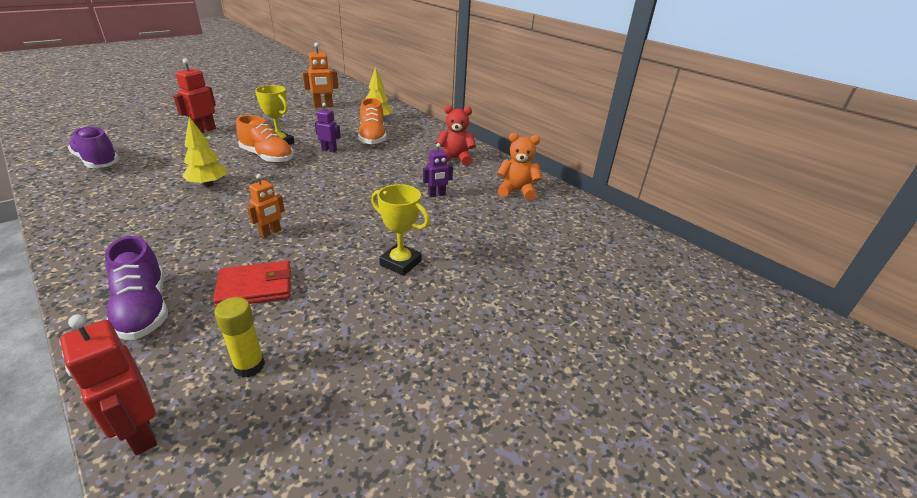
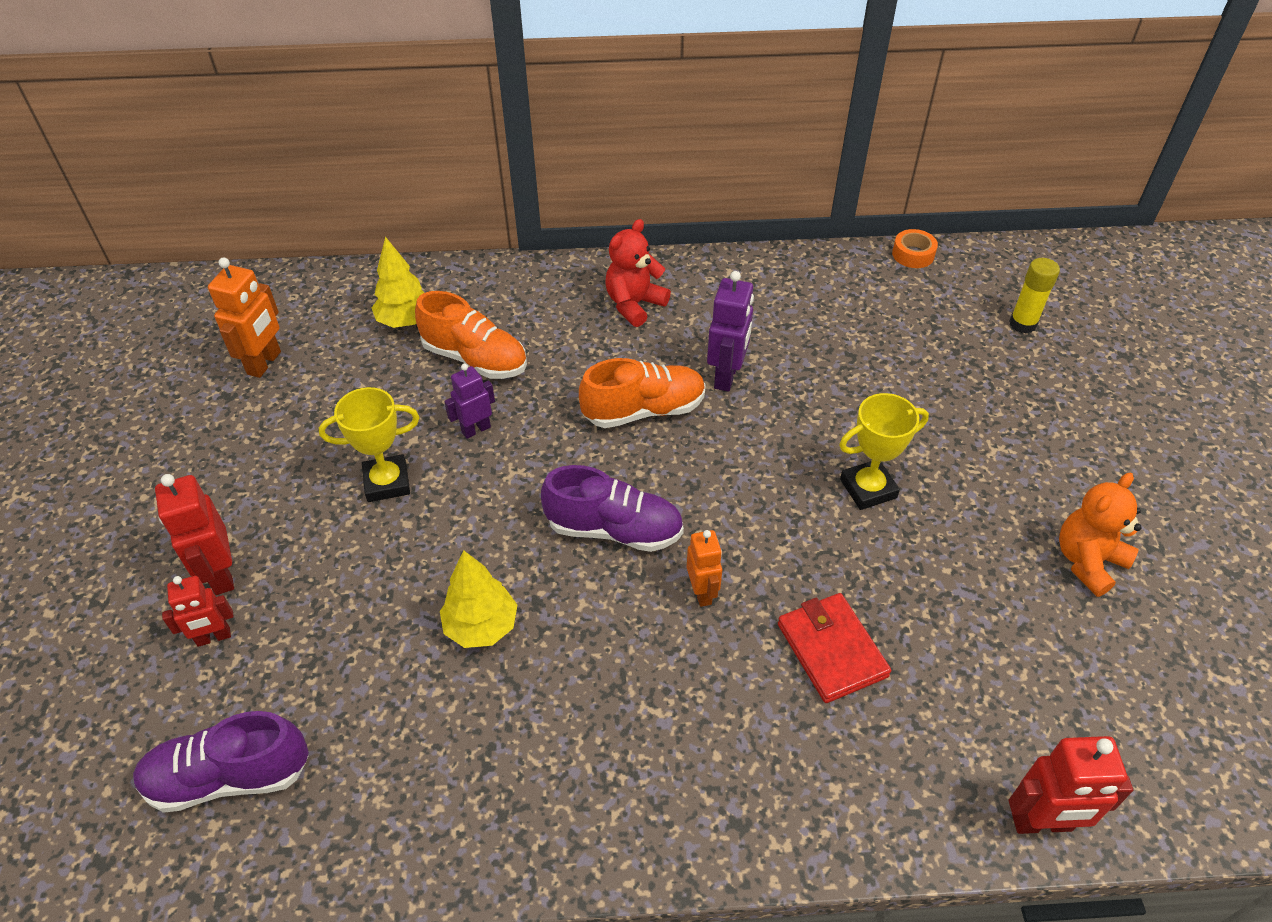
camera: 50 degrees left, 15 degrees up
purple shoe [105,236,168,340] -> purple shoe moved to [541,465,684,552]
red wallet [213,261,291,307] -> red wallet turned 45 degrees counterclockwise [778,593,891,703]
yellow glue stick [214,297,265,378] -> yellow glue stick moved to [1009,258,1060,334]
orange shoe [236,115,294,163] -> orange shoe moved to [579,358,706,428]
purple robot [423,143,453,198] -> purple robot [707,271,754,392], size x1.52
orange teddy bear [497,133,542,200] -> orange teddy bear moved to [1059,473,1142,597]
none -> red robot [162,576,234,647]
none -> orange tape [892,229,938,268]

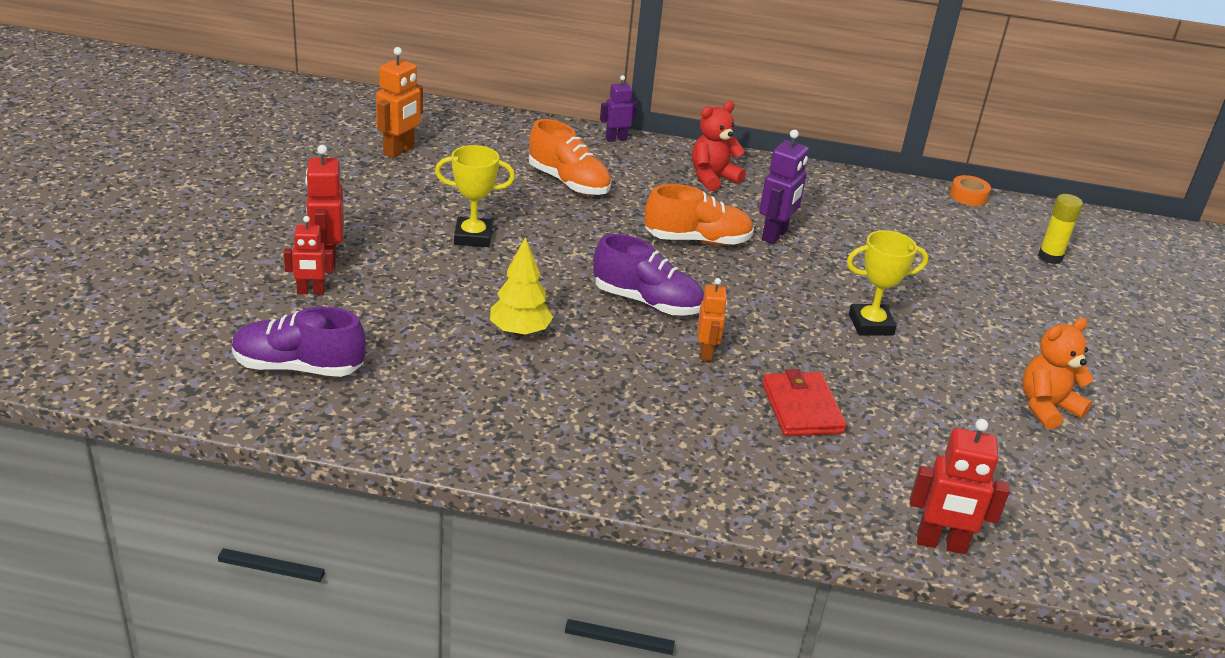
camera: 10 degrees right, 15 degrees down
yellow tree [371,237,425,328] -> none
purple robot [444,364,495,439] -> purple robot moved to [600,75,637,142]

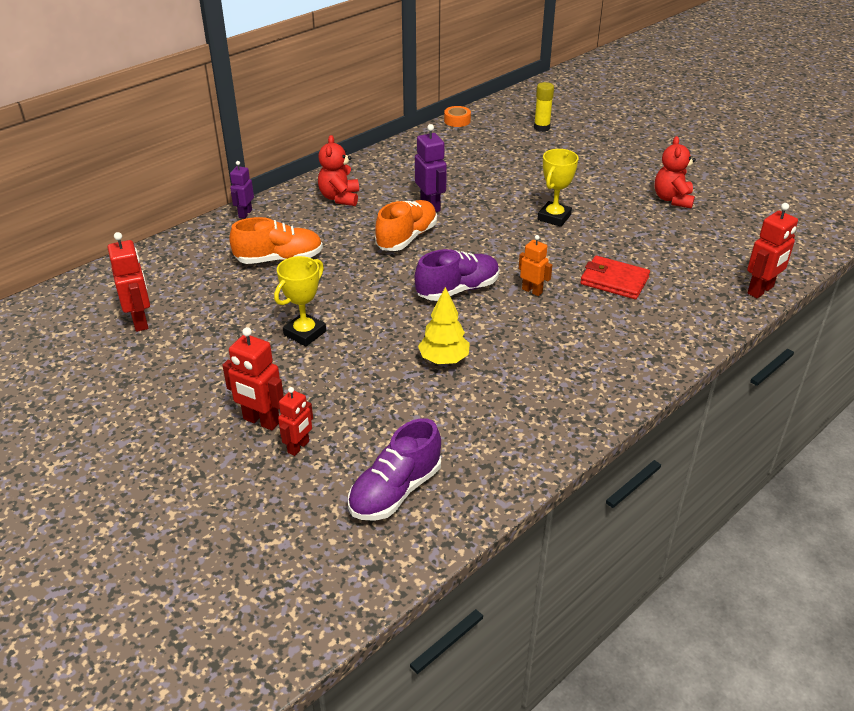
camera: 50 degrees left, 5 degrees up
orange robot [376,47,423,158] -> red robot [108,232,150,332]
orange teddy bear [1022,318,1094,430] -> red teddy bear [655,136,696,209]

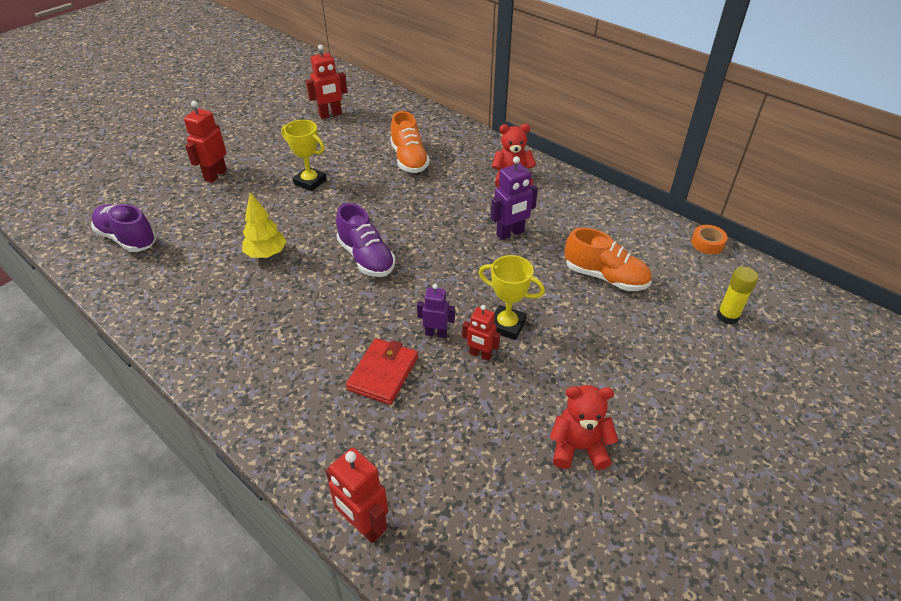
camera: 85 degrees right, 5 degrees up
purple robot [230,161,254,219] -> purple robot moved to [417,284,455,338]
red robot [278,387,313,456] -> red robot moved to [462,305,500,361]
orange shoe [375,200,437,251] -> orange shoe moved to [565,228,651,291]
orange robot [519,235,552,296] -> none

